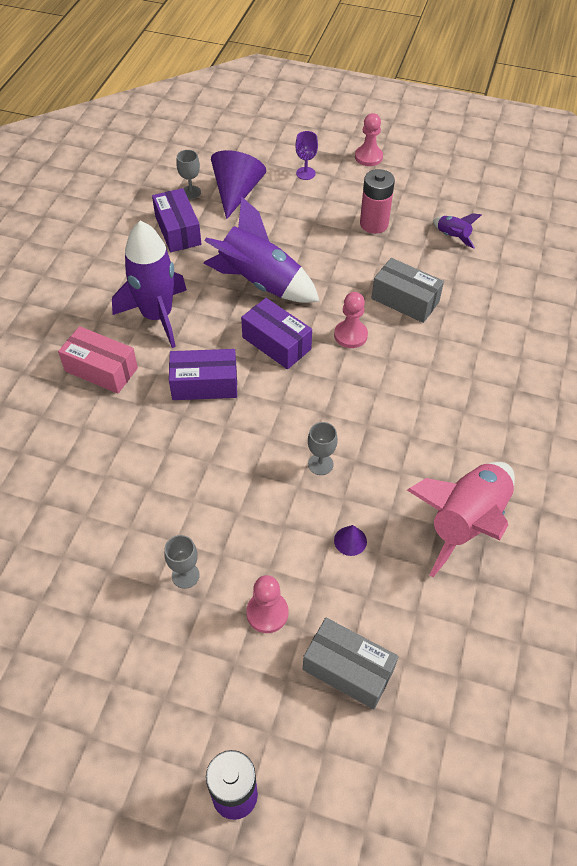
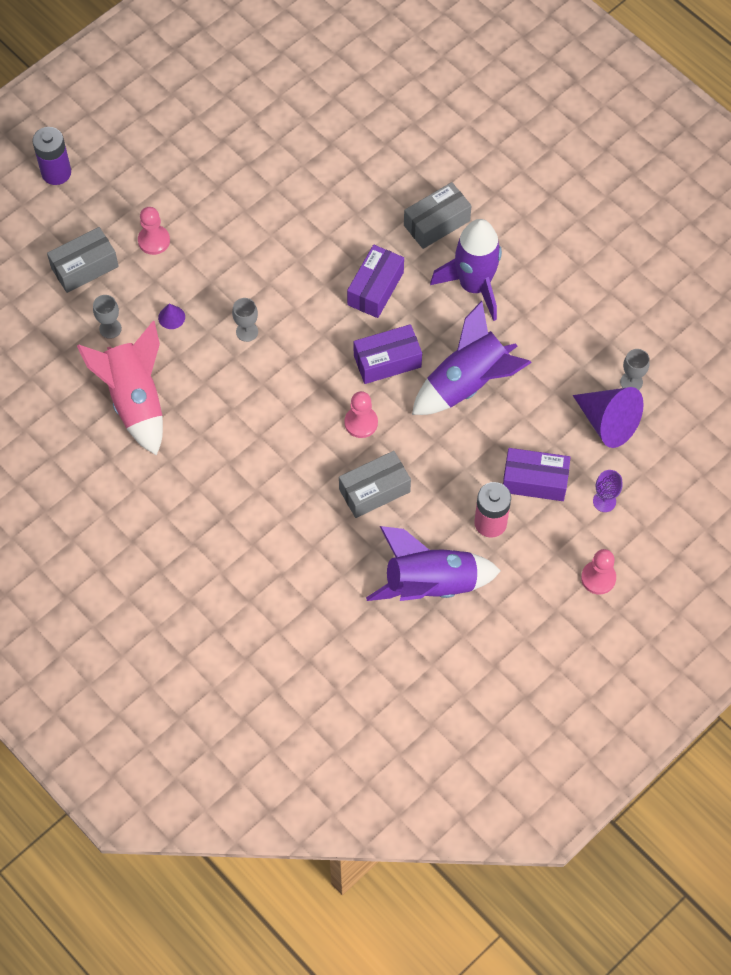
camera: 120 degrees right, 10 degrees up
pink box [58,326,138,394] -> grey box [404,182,472,249]
purple box [152,188,201,252] -> purple box moved to [503,448,571,501]
grey goblet [164,535,200,589] -> grey goblet moved to [93,295,122,339]
purple rocket [433,213,481,248] -> purple rocket [366,526,501,601], size x2.20

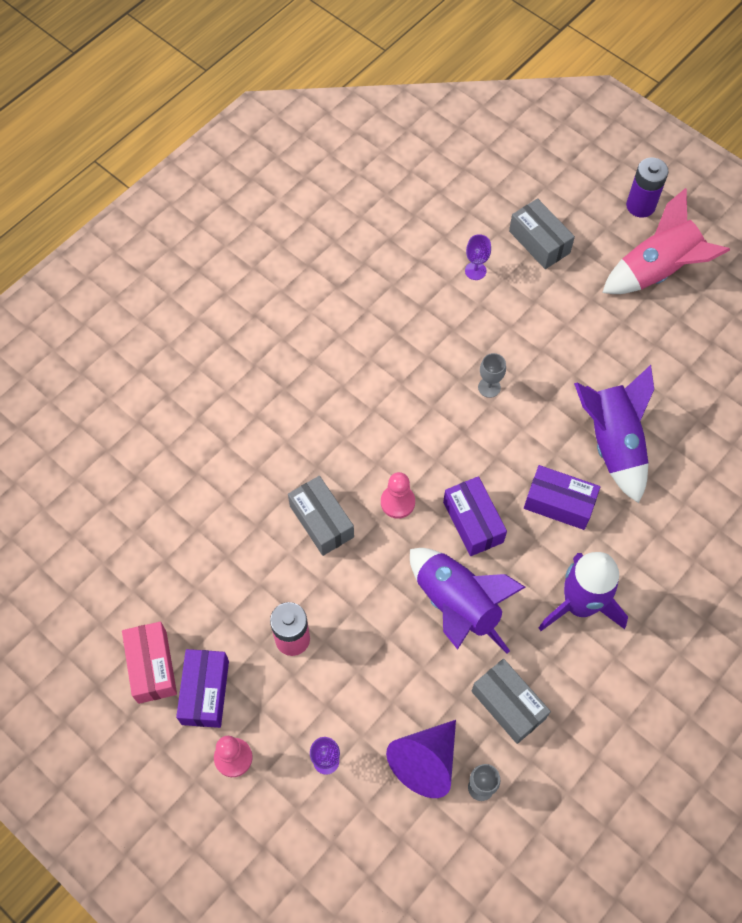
camera: 85 degrees right, 0 degrees up
pink rocket [77,321,163,456] -> pink rocket moved to [602,188,730,294]
grey goblet [93,295,122,339] -> purple goblet [465,234,491,280]
pink pawn [138,207,170,255] -> none
purple cone [158,304,185,329] -> none
purple rocket [366,526,501,601] -> purple rocket moved to [574,365,654,503]
grey box [404,182,472,249] -> grey box moved to [471,659,551,744]
purple box [503,448,571,501] -> purple box moved to [176,649,229,728]
none -> pink box [122,622,177,704]

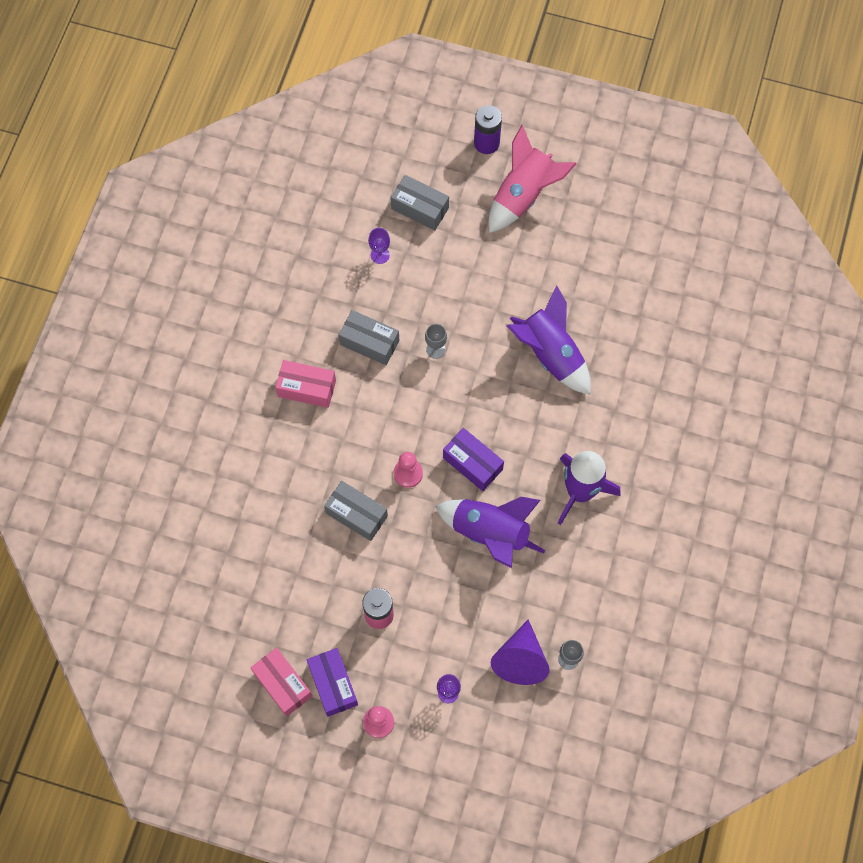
camera: 25 degrees left, 5 degrees up
grey box [471,659,551,744] -> grey box moved to [339,310,399,365]
purple box [524,465,600,530] -> none
none -> pink box [275,360,336,408]

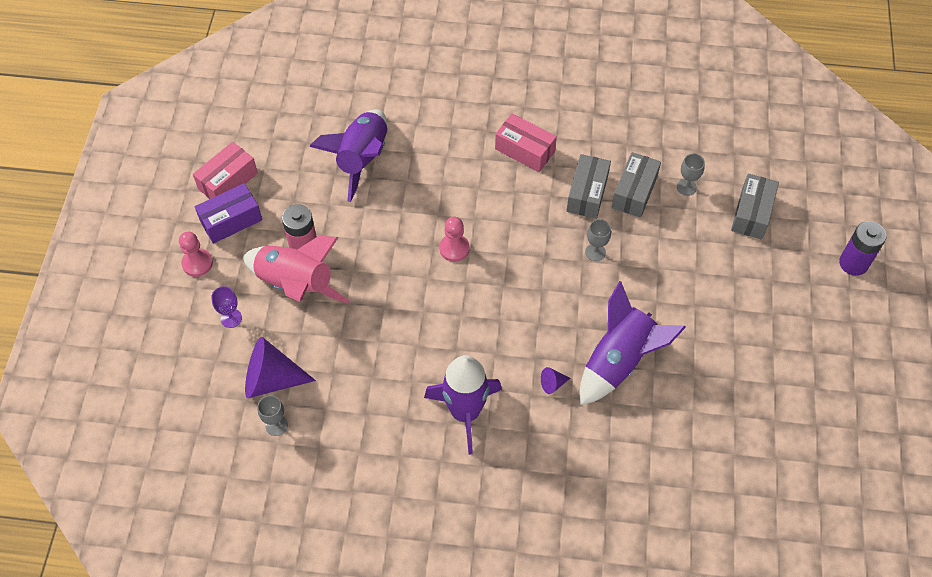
camera: 80 degrees right, 10 degrees down
pink box [275,360,336,408] -> pink box turned 60 degrees counterclockwise [495,114,557,172]
grey box [324,481,388,541] -> grey box moved to [611,152,661,218]
purple goblet [368,228,390,264] -> grey goblet [677,154,705,196]
purple rocket [436,497,545,568] -> purple rocket moved to [310,110,387,202]
purple box [443,428,504,491] -> none
pink rocket [489,125,577,233] -> pink rocket moved to [243,236,349,304]
none -> purple cone [541,367,570,394]

